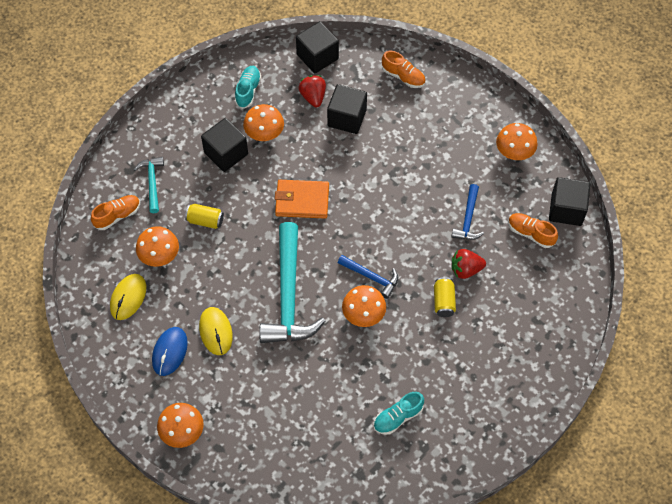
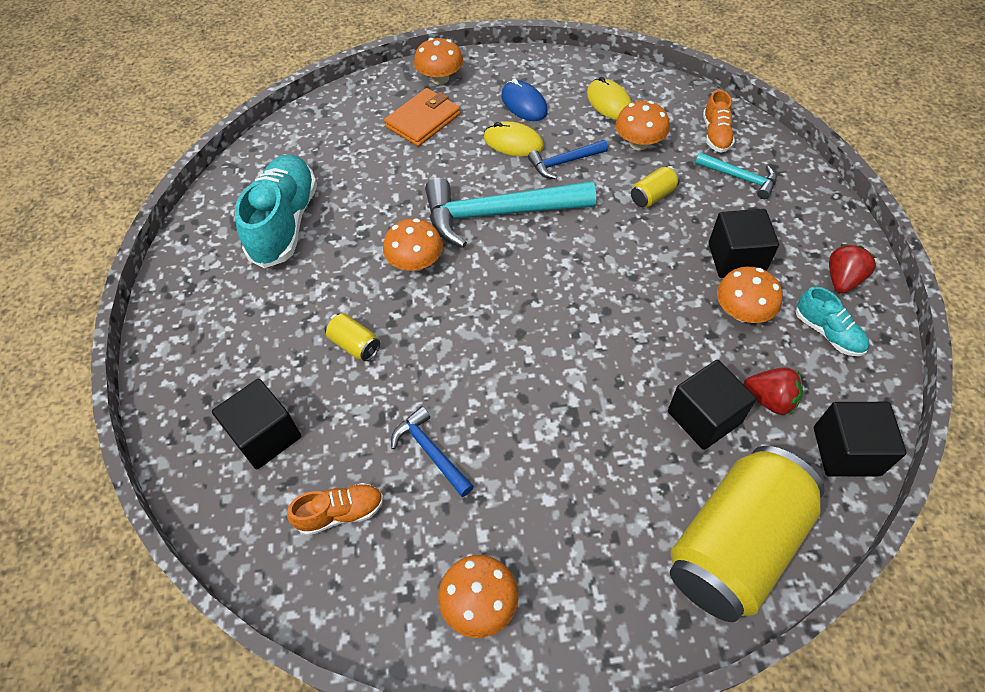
camera: 130 degrees right, 5 degrees down
turquoise hammer [259,222,325,343] -> turquoise hammer turned 45 degrees counterclockwise [425,178,596,248]
orange wallet [275,180,329,219] -> orange wallet moved to [384,88,461,147]
blue hammer [338,255,398,299] -> blue hammer moved to [528,140,608,179]
turquoise shoe [373,392,424,435] -> turquoise shoe [235,154,317,268], size x1.93
orange shoe [382,51,426,88] -> yellow can [670,446,825,622]
red strawberry [452,249,486,279] -> red strawberry moved to [829,244,877,293]
black cube [549,177,590,226] -> black cube moved to [212,379,301,469]

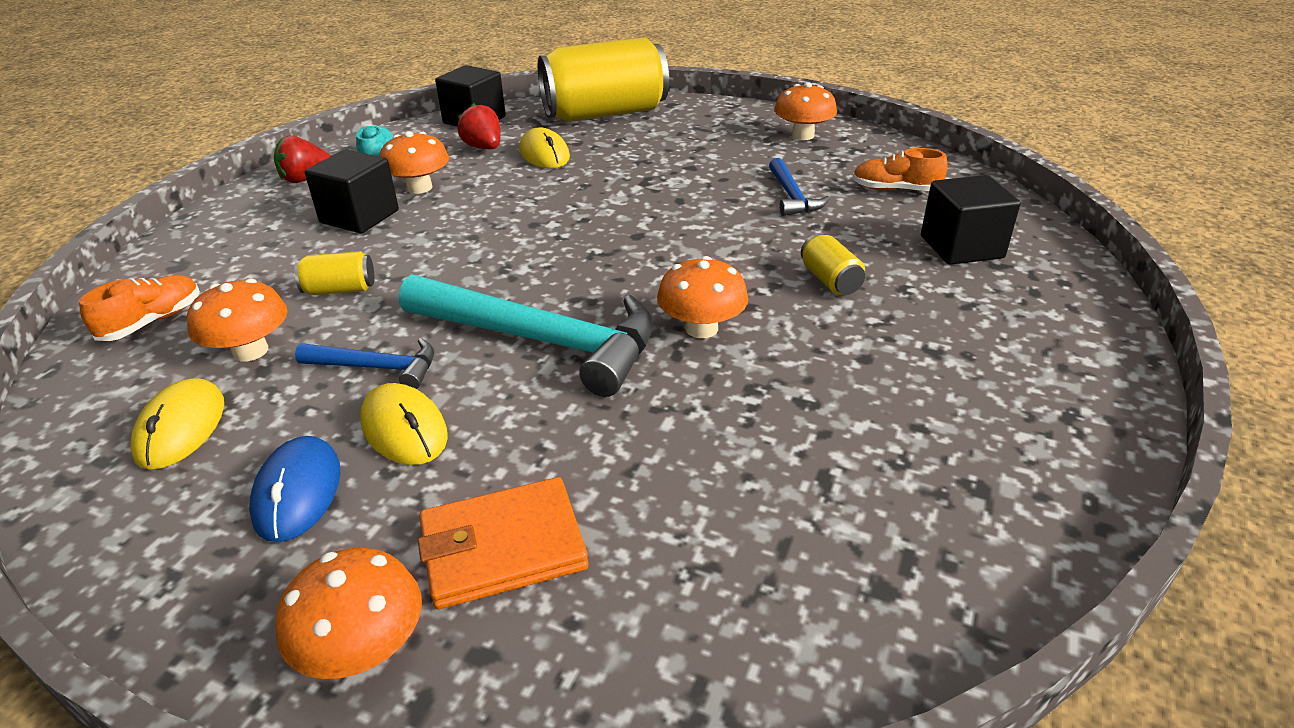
camera: 150 degrees left, 20 degrees down
turquoise shoe [235,154,317,268] -> none
black cube [668,360,757,450] -> yellow mouse [519,127,570,168]
turquoise hammer [695,152,777,199] -> none

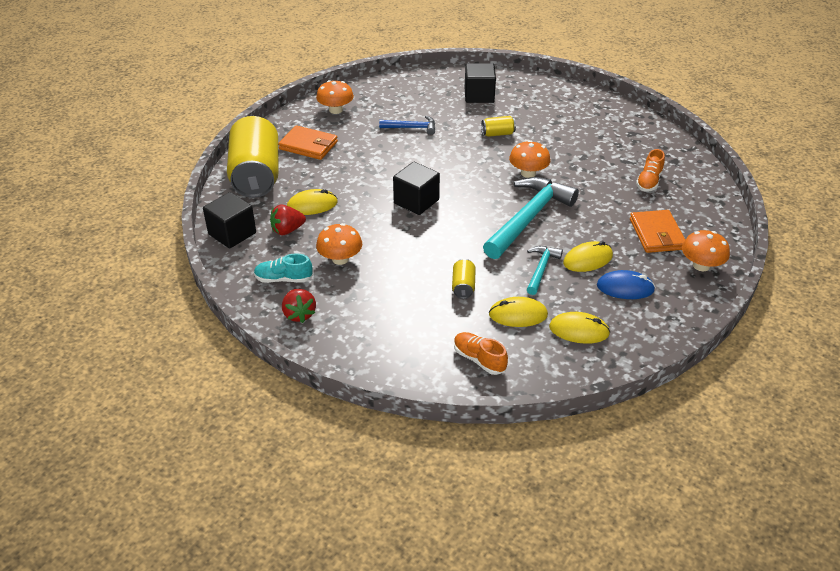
camera: 80 degrees left, 5 degrees up
orange mushroom [187,279,288,362] -> yellow mouse [489,297,548,327]
blue hammer [295,338,434,389] -> turquoise hammer [527,246,563,295]
black cube [305,149,399,233] -> black cube moved to [393,162,440,215]
orange shoe [852,148,948,191] -> orange shoe moved to [636,149,665,192]
none -> orange wallet [278,125,338,160]

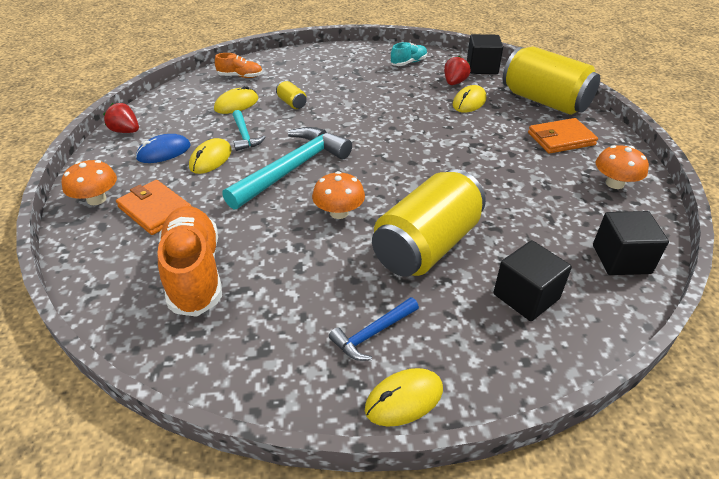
camera: 140 degrees right, 0 degrees up
red strawberry [282,289,316,323] -> red strawberry moved to [103,103,139,133]
orange mushroom [316,223,362,265] -> none
blue hammer [379,116,435,135] -> blue hammer moved to [329,297,419,361]
black cube [393,162,440,215] -> black cube moved to [593,211,669,275]
yellow can [481,116,516,137] -> yellow can [372,169,486,277], size x2.49
turquoise hammer [483,177,579,259] -> turquoise hammer turned 135 degrees counterclockwise [222,127,352,210]
yellow mouse [549,312,610,344] -> yellow mouse moved to [365,368,443,427]
orange shoe [636,149,665,192] -> orange shoe [157,206,222,317], size x1.93

